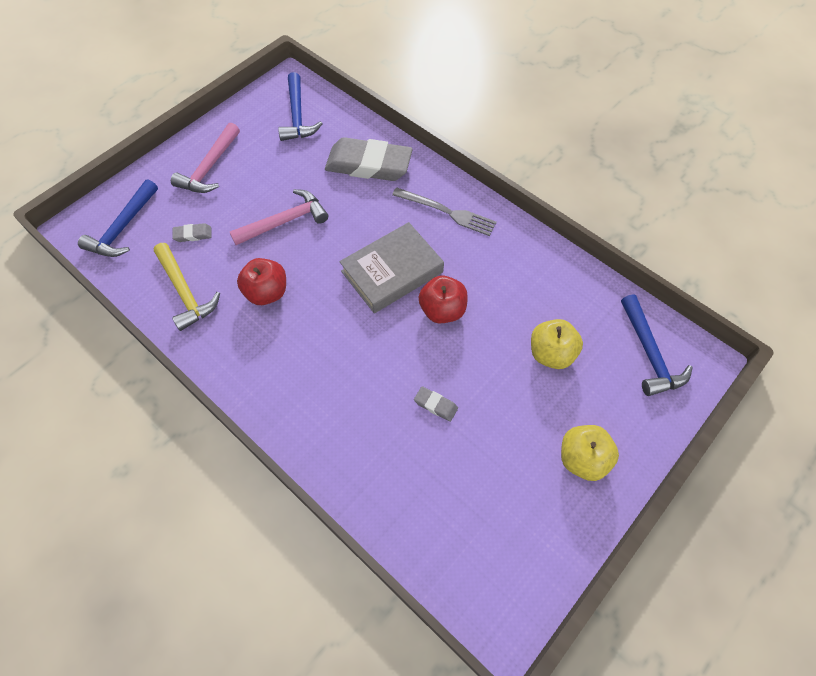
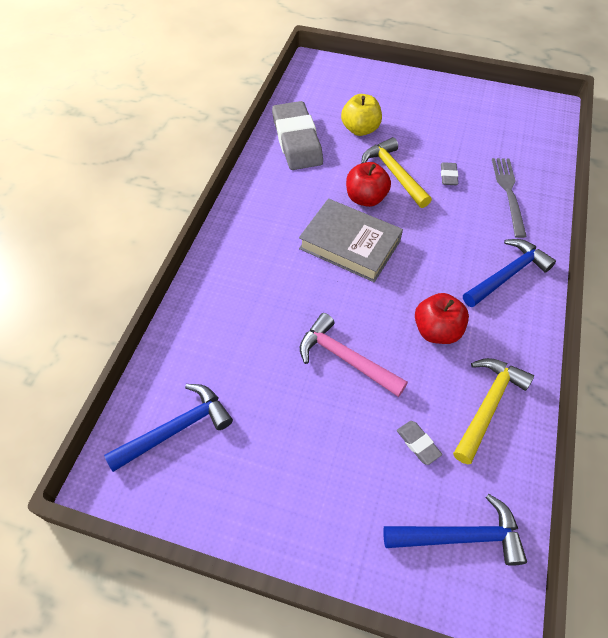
camera: 115 degrees left, 5 degrees down
pink hammer [171,122,240,193] -> none
grey eraser [325,137,413,181] -> grey eraser moved to [272,101,323,170]
grey fork [392,187,497,236] -> grey fork moved to [492,158,527,238]
yellow apple [561,425,619,481] -> none
blue hammer [621,294,693,396] -> blue hammer moved to [463,239,556,308]
none -> yellow hammer [361,137,432,208]

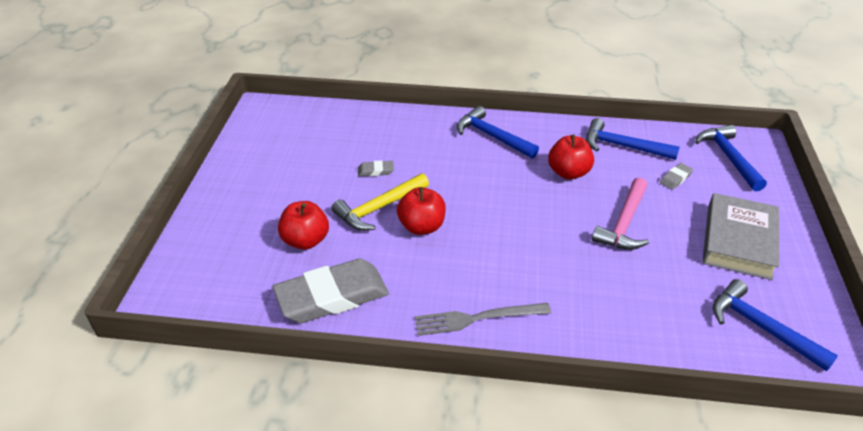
camera: 100 degrees left, 15 degrees down
grey book [299,199,403,282] -> grey book moved to [702,193,779,280]
yellow apple [341,94,382,136] -> red apple [278,201,329,250]
yellow hammer [453,358,534,464] -> blue hammer [586,118,680,160]
grey fork [492,158,527,238] -> grey fork moved to [415,303,551,336]

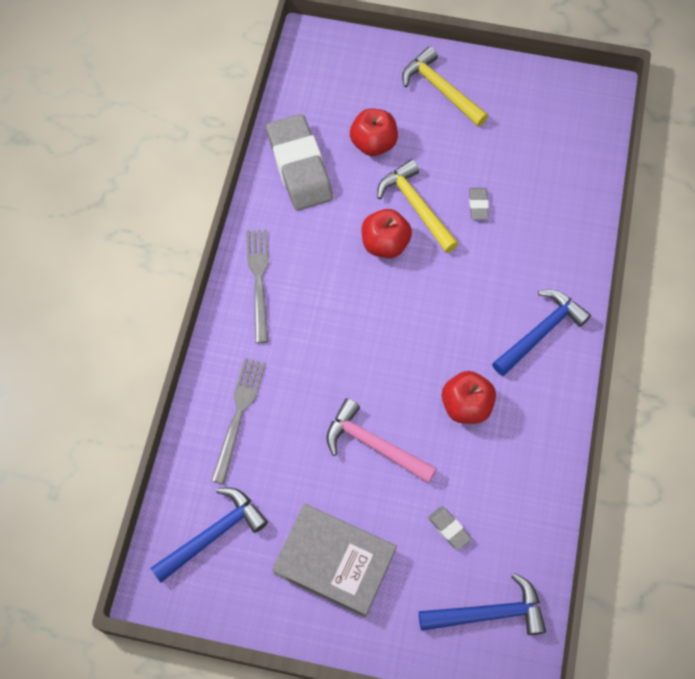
camera: 95 degrees right, 25 degrees up
blue hammer [586,118,680,160] -> none
none -> grey fork [211,358,266,484]
none -> yellow hammer [402,47,488,126]

